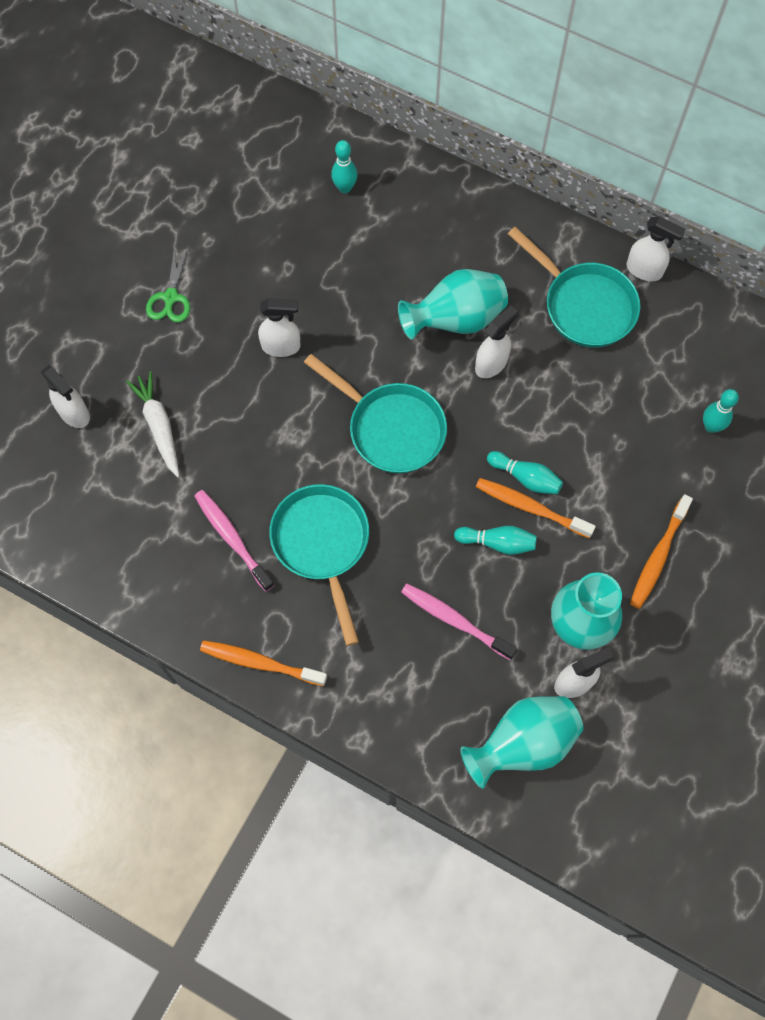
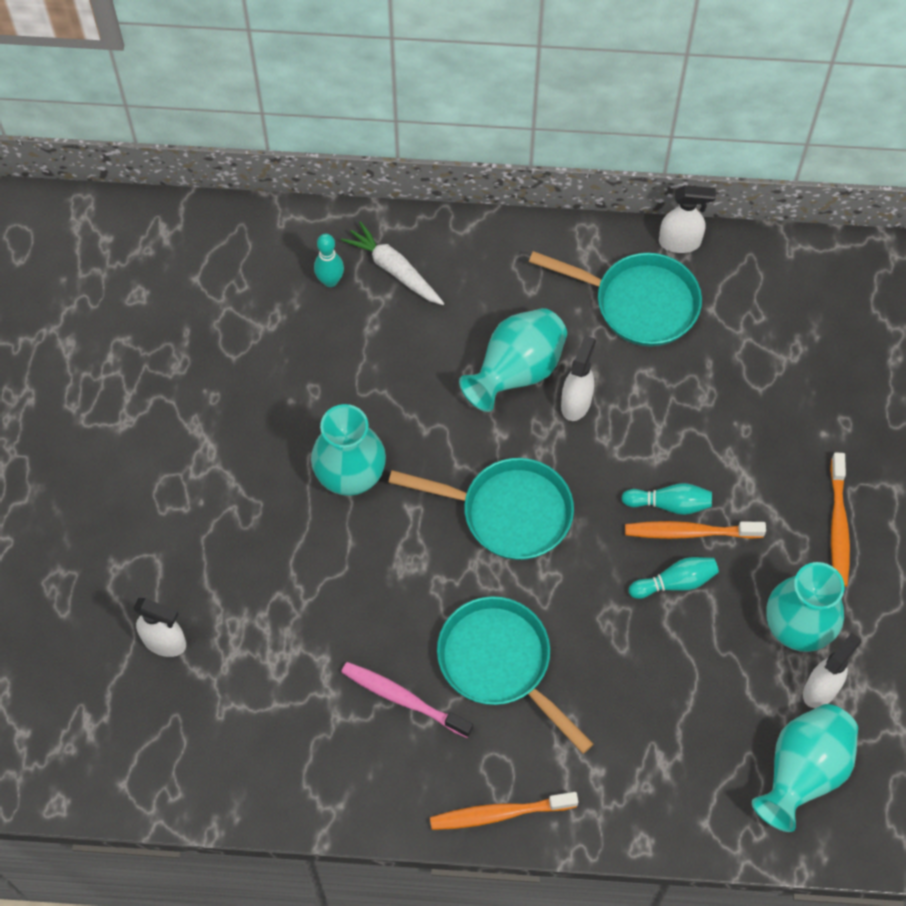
camera: 25 degrees left, 5 degrees down
white carrot [126,371,179,477] -> white carrot moved to [341,221,444,305]
green scissors [146,244,190,322] -> none
white spray bottle [258,298,301,357] -> turquoise vase [311,404,386,496]
pink toothbrush [401,584,517,660] -> none
turquoise bowling pin [703,389,739,433] -> none

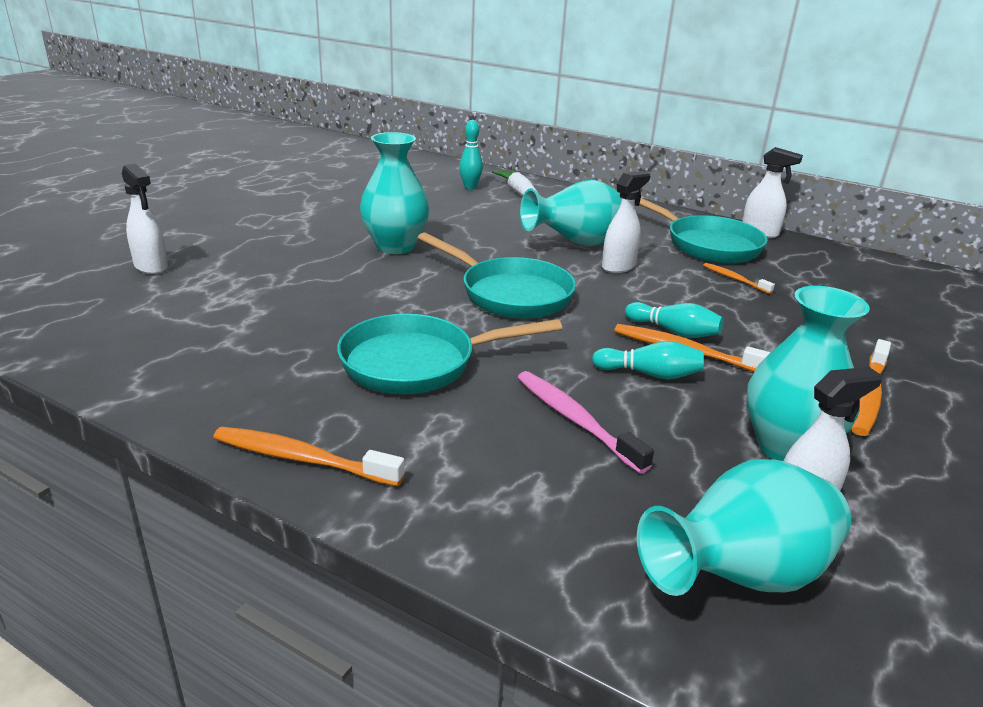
camera: 25 degrees right, 35 degrees down
pink toothbrush [341,662,473,738] -> pink toothbrush moved to [517,371,654,474]
turquoise pan [437,596,593,754] -> turquoise pan turned 90 degrees counterclockwise [337,314,562,394]
none -> orange toothbrush [703,263,775,294]

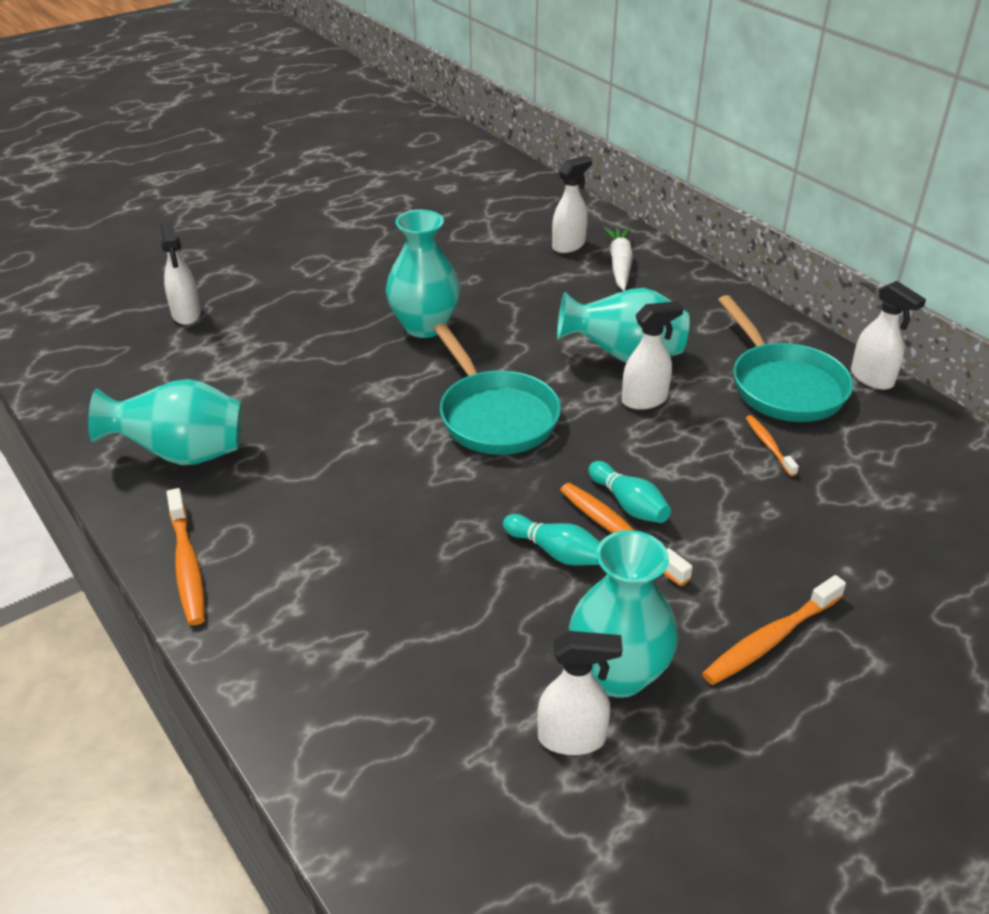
camera: 25 degrees right, 10 degrees up
orange toothbrush [213,427,405,486] -> orange toothbrush turned 150 degrees counterclockwise [167,488,205,625]
turquoise pan [337,314,562,394] -> none
turquoise bowling pin [459,120,483,189] -> white spray bottle [552,155,592,253]
pink toothbrush [517,371,654,474] -> none
turquoise vase [637,459,851,596] -> turquoise vase moved to [88,379,242,465]

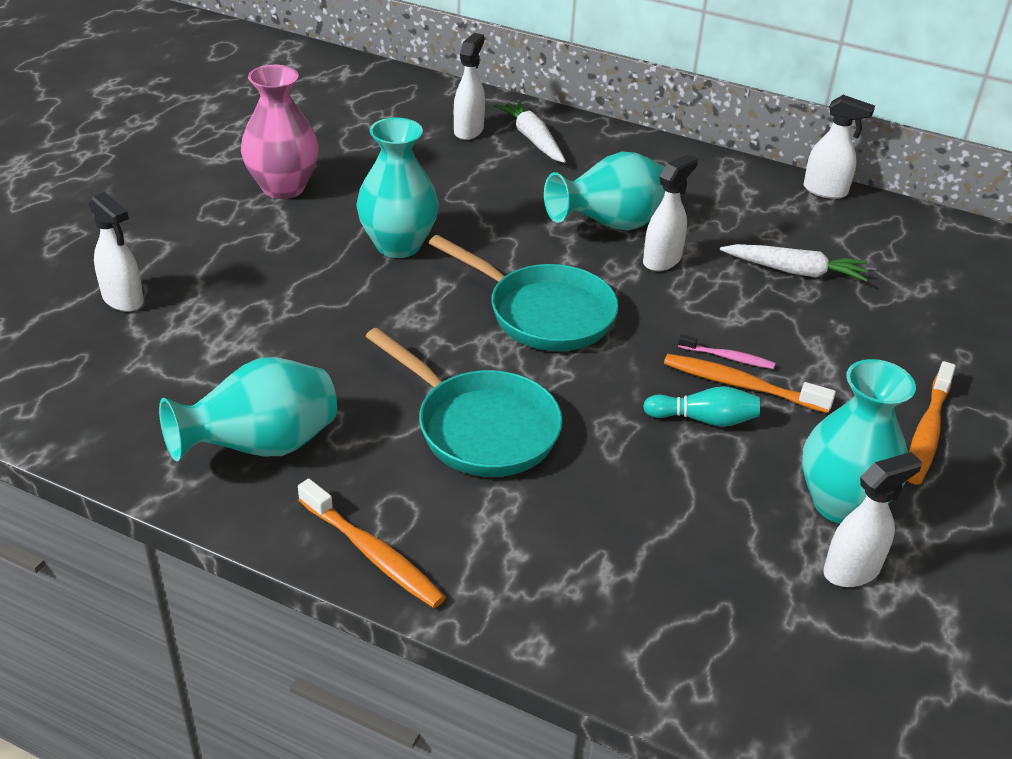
camera: 30 degrees left, 0 degrees up
turquoise bowling pin [588,461,671,523] -> pink toothbrush [678,334,776,369]
turquoise pan [718,295,853,422] -> turquoise pan moved to [365,328,563,477]
orange toothbrush [746,415,799,476] -> white carrot [720,244,868,282]
none -> pink vase [241,65,319,199]

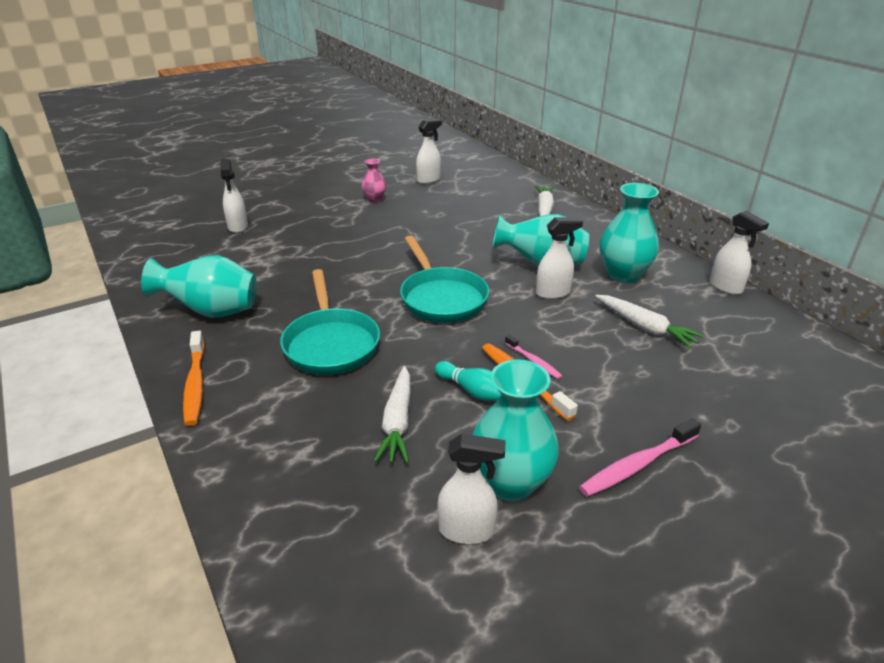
camera: 35 degrees right, 5 degrees down
pink vase [241,65,319,199] -> pink vase [362,159,386,203], size x0.54
turquoise vase [356,117,439,258] -> turquoise vase moved to [600,183,659,283]
white spray bottle [454,33,485,140] -> white spray bottle moved to [416,119,442,184]
orange toothbrush [907,361,956,485] -> pink toothbrush [579,418,701,497]
none -> white carrot [374,366,411,463]

